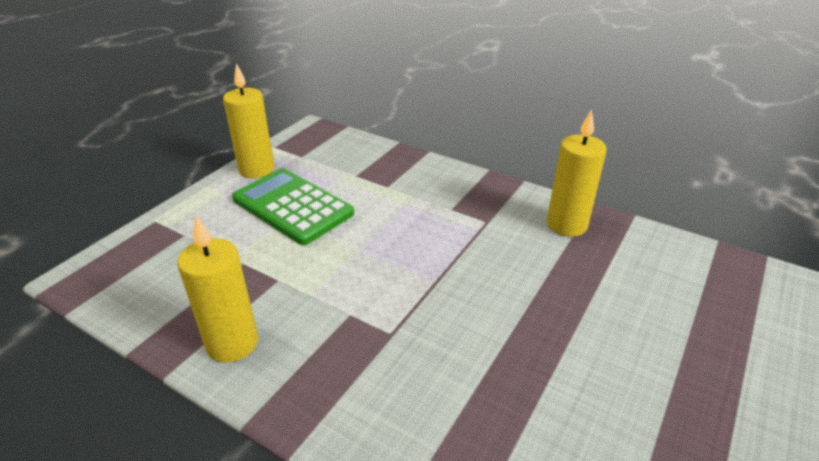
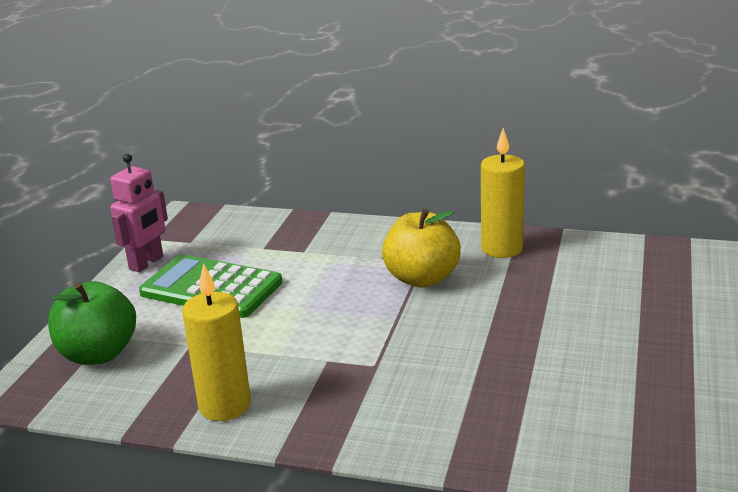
camera: 15 degrees left, 10 degrees down
yellow candle [223,63,274,178] -> pink robot [110,154,168,272]
none -> green apple [48,281,136,365]
none -> yellow apple [382,209,461,287]

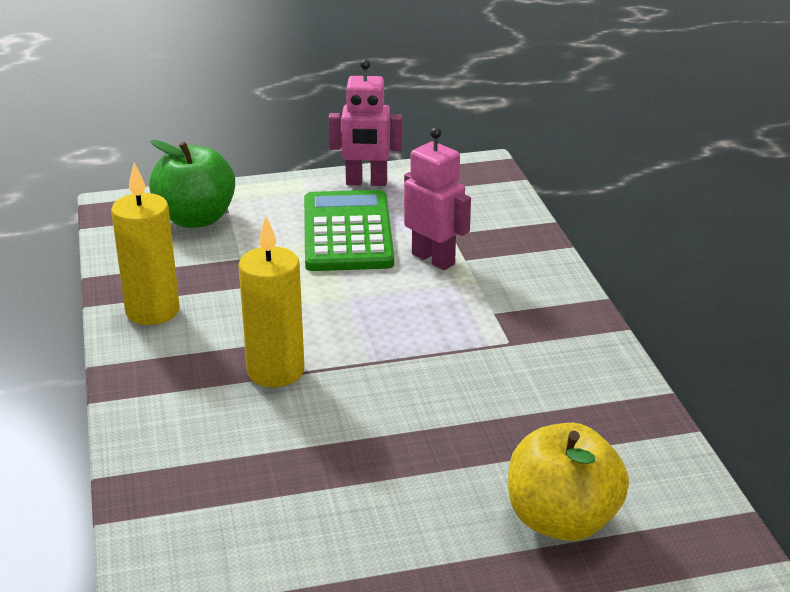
camera: 60 degrees right, 5 degrees up
yellow apple [382,209,461,287] -> yellow apple moved to [508,423,629,541]
yellow candle [481,128,525,258] -> yellow candle moved to [238,216,304,387]
none -> pink robot [404,127,471,270]

